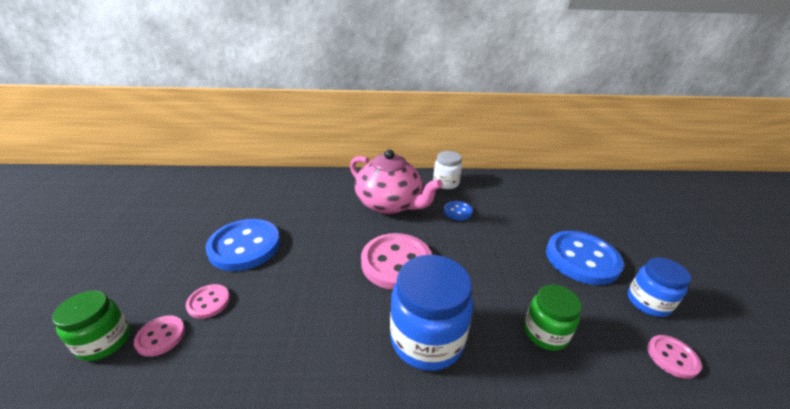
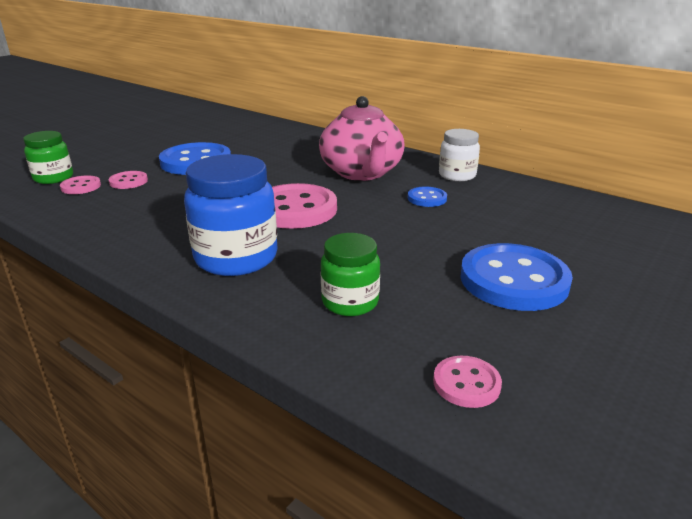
camera: 40 degrees right, 5 degrees down
blue jar [628,257,691,317] -> none

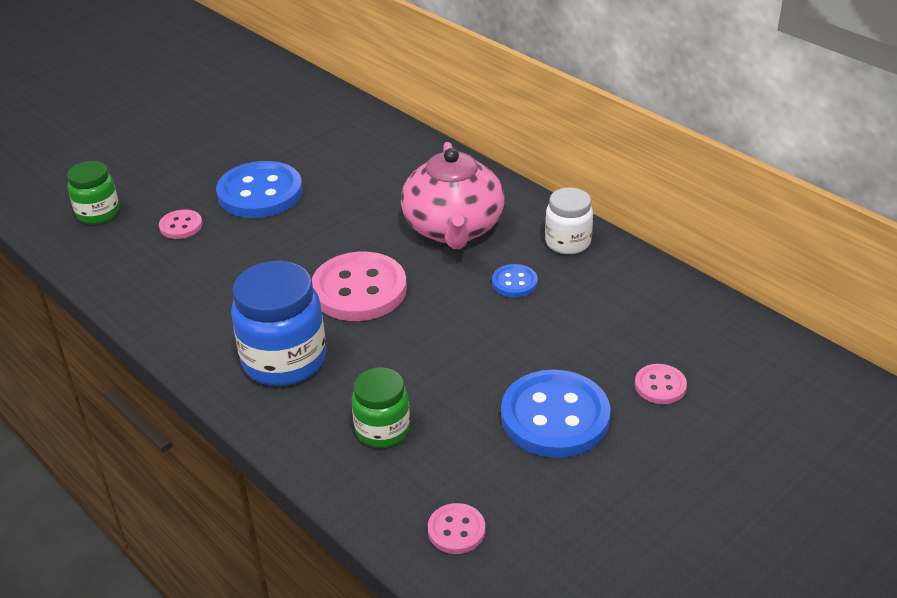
camera: 10 degrees right, 10 degrees up
pink button [60,176,101,194] -> pink button moved to [635,364,687,404]

